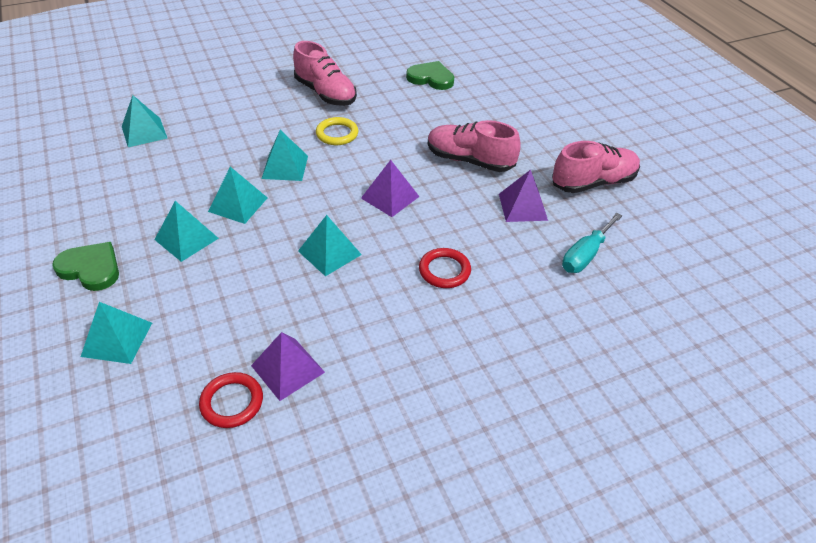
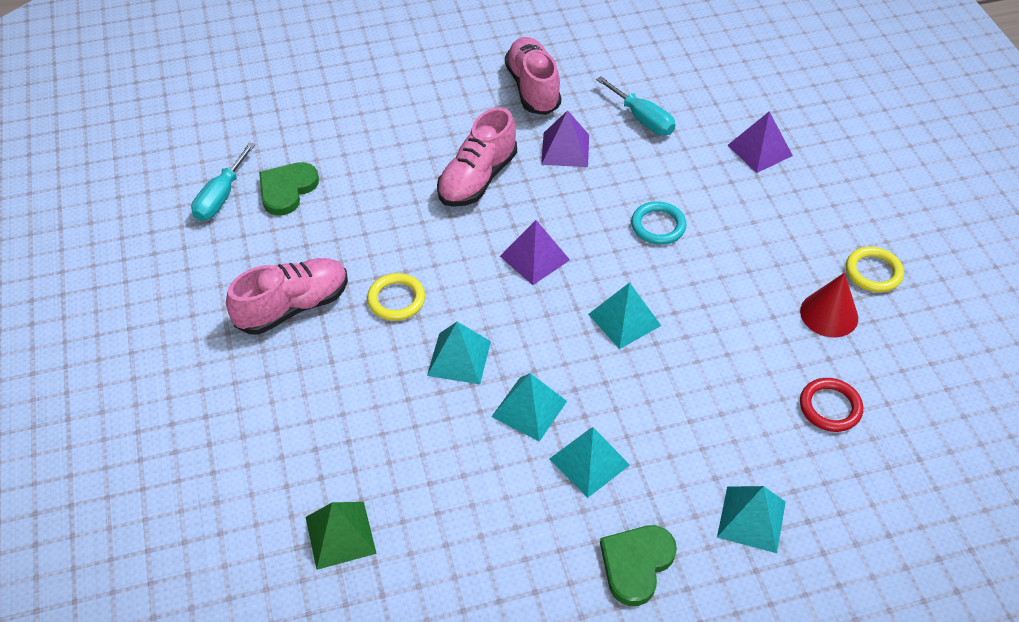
camera: 80 degrees left, 5 degrees up
turquoise pyramid [122,95,167,147] -> green pyramid [306,502,377,570]
purple pyramid [251,332,325,401] -> purple pyramid moved to [727,111,793,173]
red ring [419,248,471,288] -> turquoise ring [631,201,687,245]
none -> turquoise screwdriver [191,142,255,221]
none -> red cone [800,273,858,337]
none -> yellow ring [846,247,904,292]

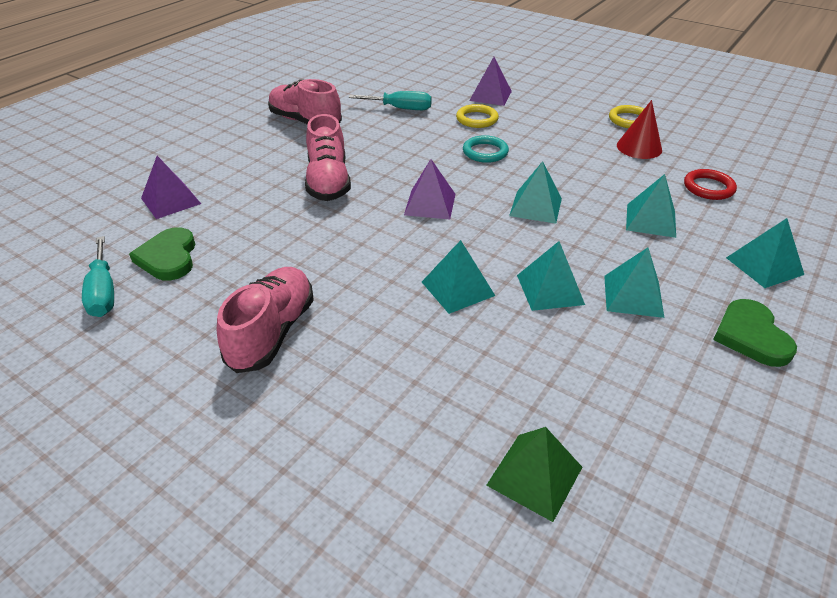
camera: 40 degrees left, 10 degrees down
yellow ring [367,273,425,321] -> yellow ring moved to [456,104,499,128]
purple pyramid [541,110,589,167] -> purple pyramid moved to [141,156,201,219]
none -> turquoise pyramid [626,174,676,238]

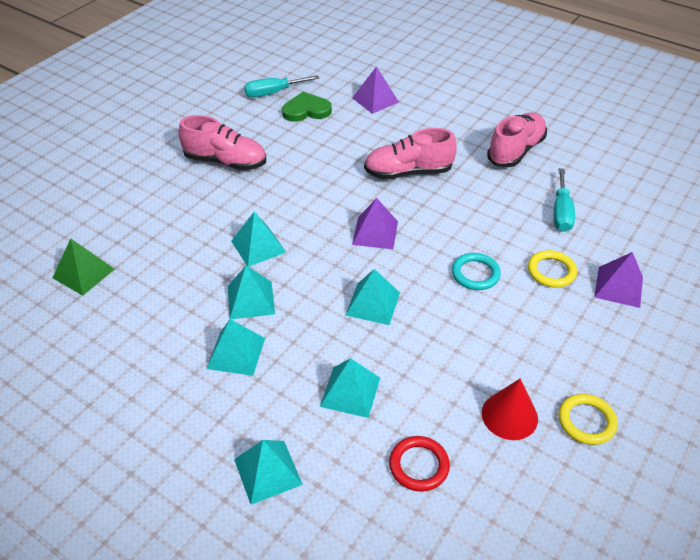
camera: 90 degrees right, 5 degrees up
green heart [713,299,797,367] -> none

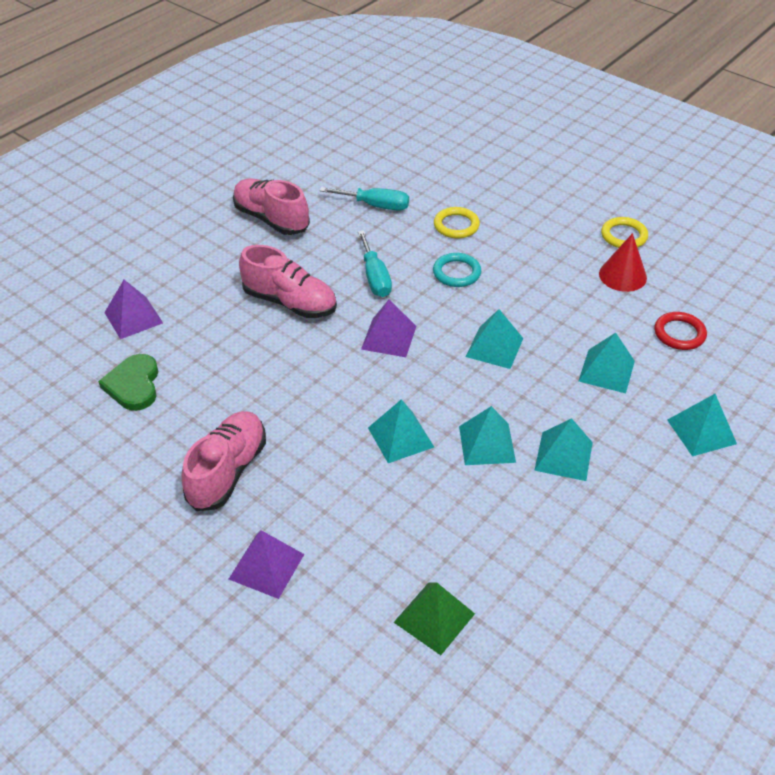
camera: 85 degrees left, 0 degrees up
turquoise screwdriver [244,75,319,97] -> turquoise screwdriver moved to [358,230,392,297]
pink shoe [364,128,457,179] -> pink shoe turned 60 degrees counterclockwise [239,245,337,318]
purple pyramid [594,252,643,308] -> purple pyramid moved to [229,530,304,599]

